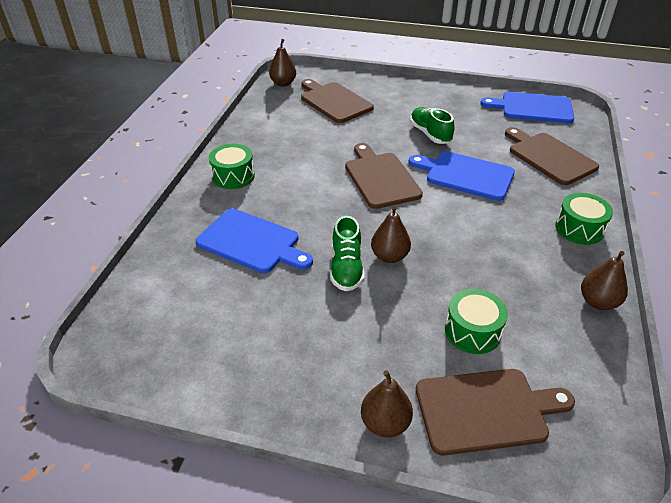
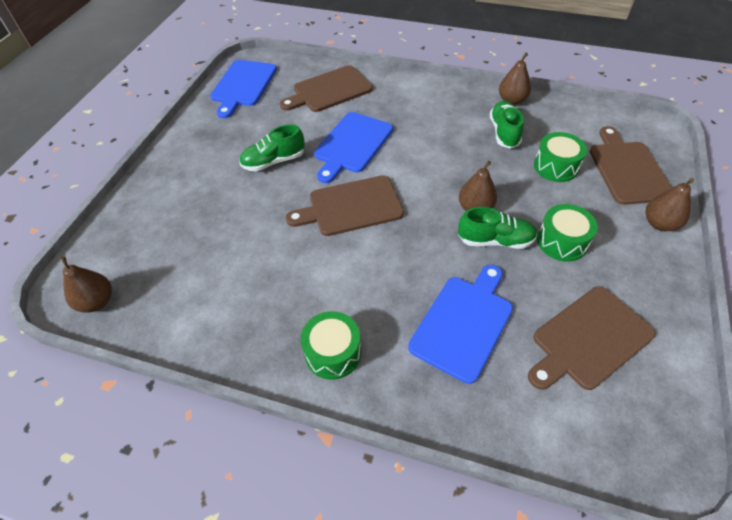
camera: 85 degrees left, 10 degrees up
brown cutting board [301,79,374,123] -> brown cutting board moved to [528,286,656,390]
green drum [555,193,613,245] -> green drum moved to [537,204,598,262]
none -> green shoe [490,101,524,149]

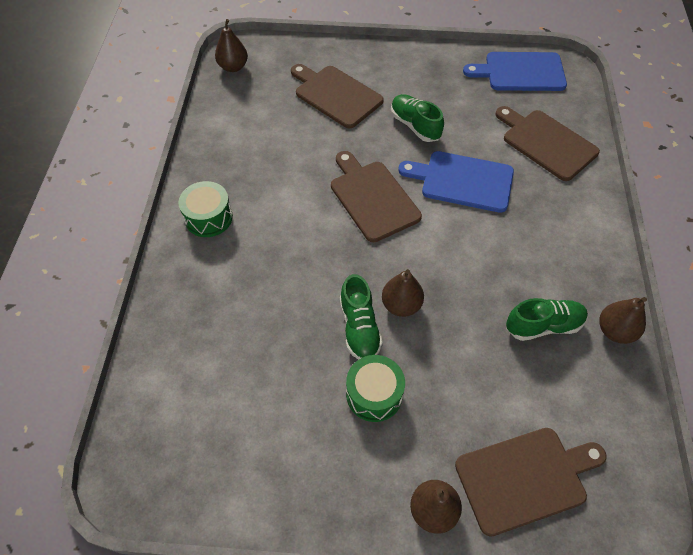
camera: 75 degrees right, 5 degrees up
blue cutting board [408,265,513,384] -> none
brown cutting board [528,286,656,390] -> brown cutting board moved to [291,64,384,128]
green drum [534,132,587,182] -> none

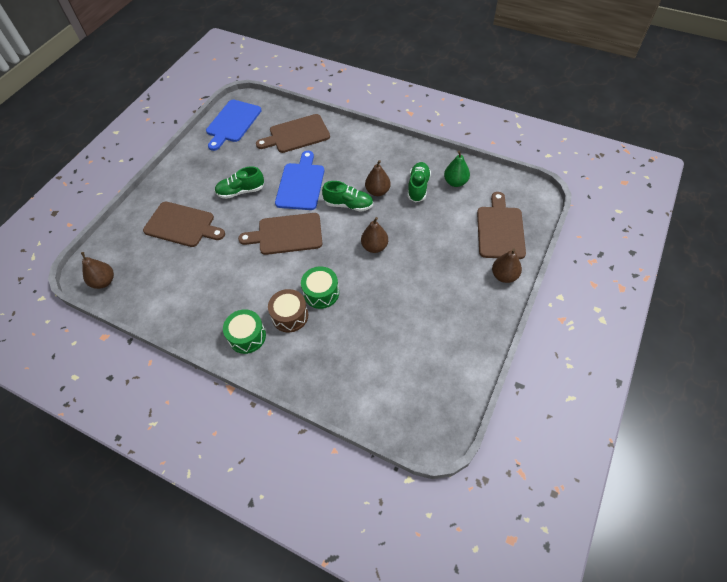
camera: 65 degrees left, 0 degrees up
brown cutting board [291,64,384,128] -> brown cutting board turned 135 degrees counterclockwise [143,202,225,247]
green shoe [340,274,383,360] -> green shoe moved to [322,181,373,212]
green drum [346,355,405,422] -> green drum moved to [301,266,339,309]
blue cutting board [398,151,514,213] -> blue cutting board turned 150 degrees clockwise [275,151,324,210]
brown pear [599,297,647,344] -> brown pear moved to [365,160,391,196]
none -> brown drum [268,289,308,332]
none -> green pear [444,150,470,187]

